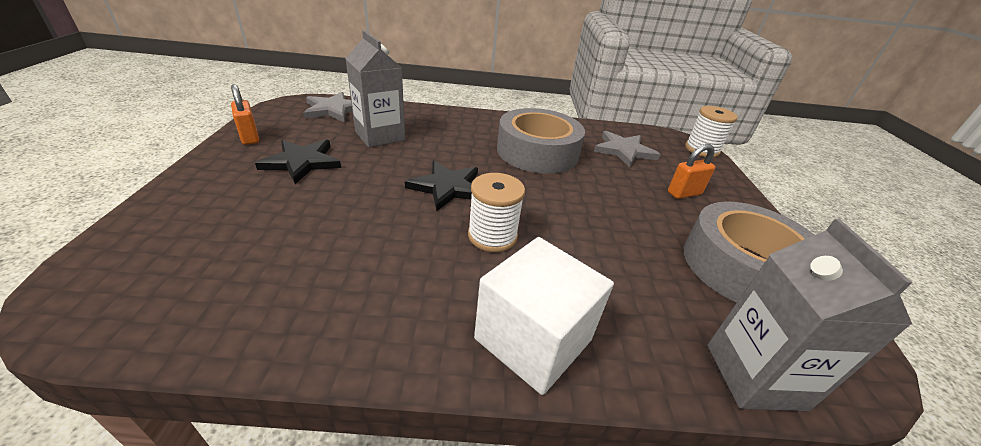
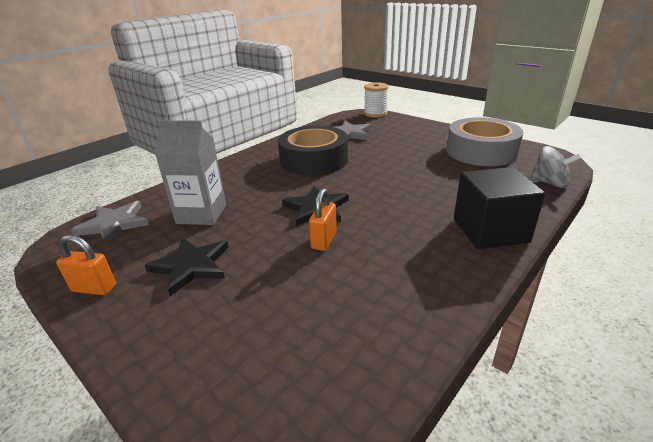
camera: 45 degrees left, 5 degrees down
white spool [468,173,525,252] -> none
white cube [474,237,614,395] -> black cube [454,167,545,249]
grey tape [497,108,585,174] -> black tape [278,126,348,176]
orange padlock [668,144,715,199] -> orange padlock moved to [309,188,337,251]
grey carton [707,219,913,411] -> grey spinning top [530,146,582,188]

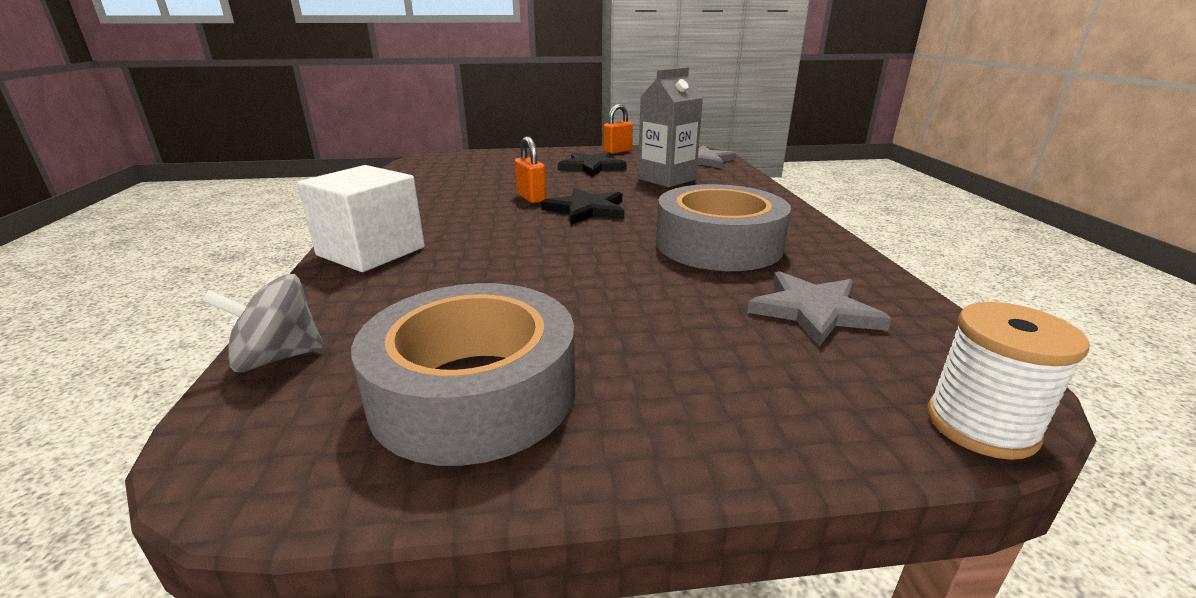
camera: 130 degrees right, 5 degrees down
black tape [278,126,348,176] -> grey tape [656,184,791,271]
black cube [454,167,545,249] -> white cube [297,165,425,272]

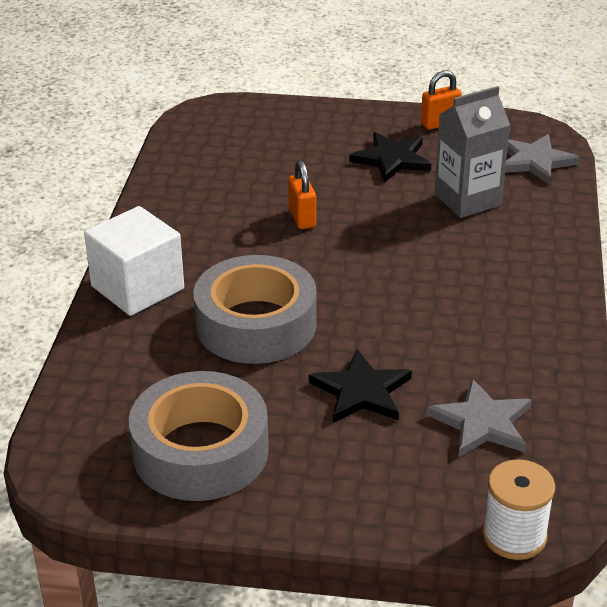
camera: 15 degrees right, 10 degrees up
grey spinning top [202,274,324,372] -> none
black star [541,188,624,225] -> black star moved to [309,349,412,423]
grey tape [656,184,791,271] -> grey tape moved to [193,255,317,364]

